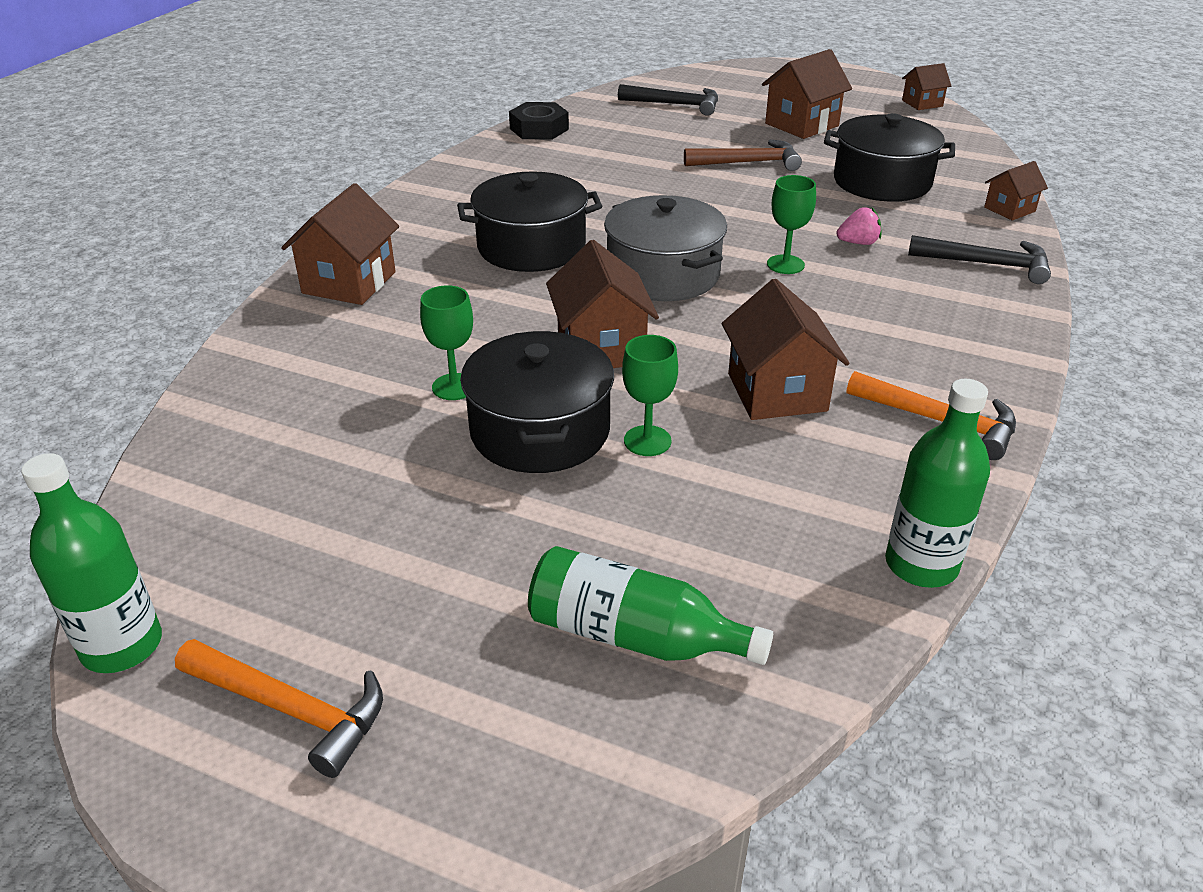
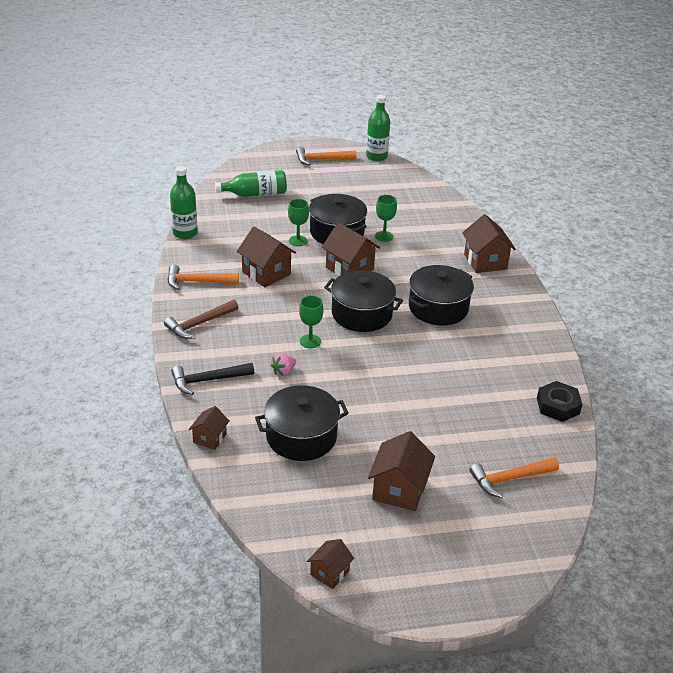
camera: 145 degrees right, 0 degrees up
grey pot [604,195,727,301] -> black pot [324,271,403,332]
black hammer [618,84,718,116] -> orange hammer [470,458,559,498]
brown hammer [684,140,802,171] -> brown hammer moved to [164,300,238,339]

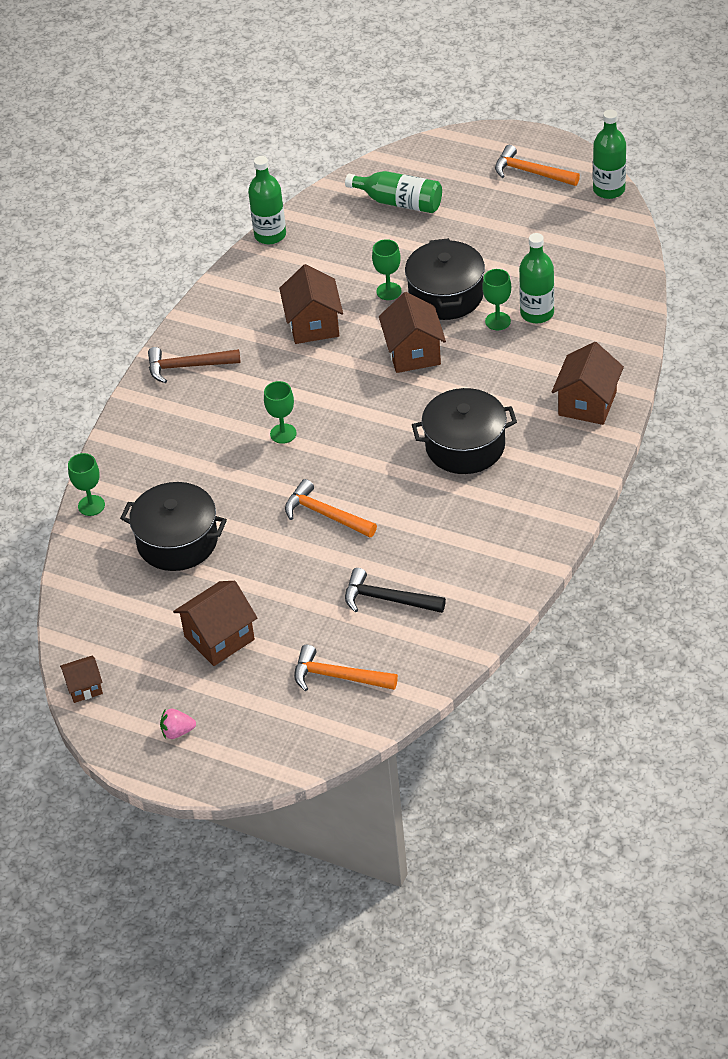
camera: 40 degrees right, 10 degrees up
orange hammer [168,264,239,290] -> orange hammer moved to [285,479,377,537]
black hammer [171,363,254,395] -> black hammer moved to [345,568,446,613]
brown house [189,406,229,450] -> green goblet [68,453,105,516]
pink strawberry [271,353,296,376] -> pink strawberry moved to [160,709,196,739]
black pot [324,271,403,332] -> none
black nut [537,381,582,422] -> none
none -> green bottle [519,233,554,323]

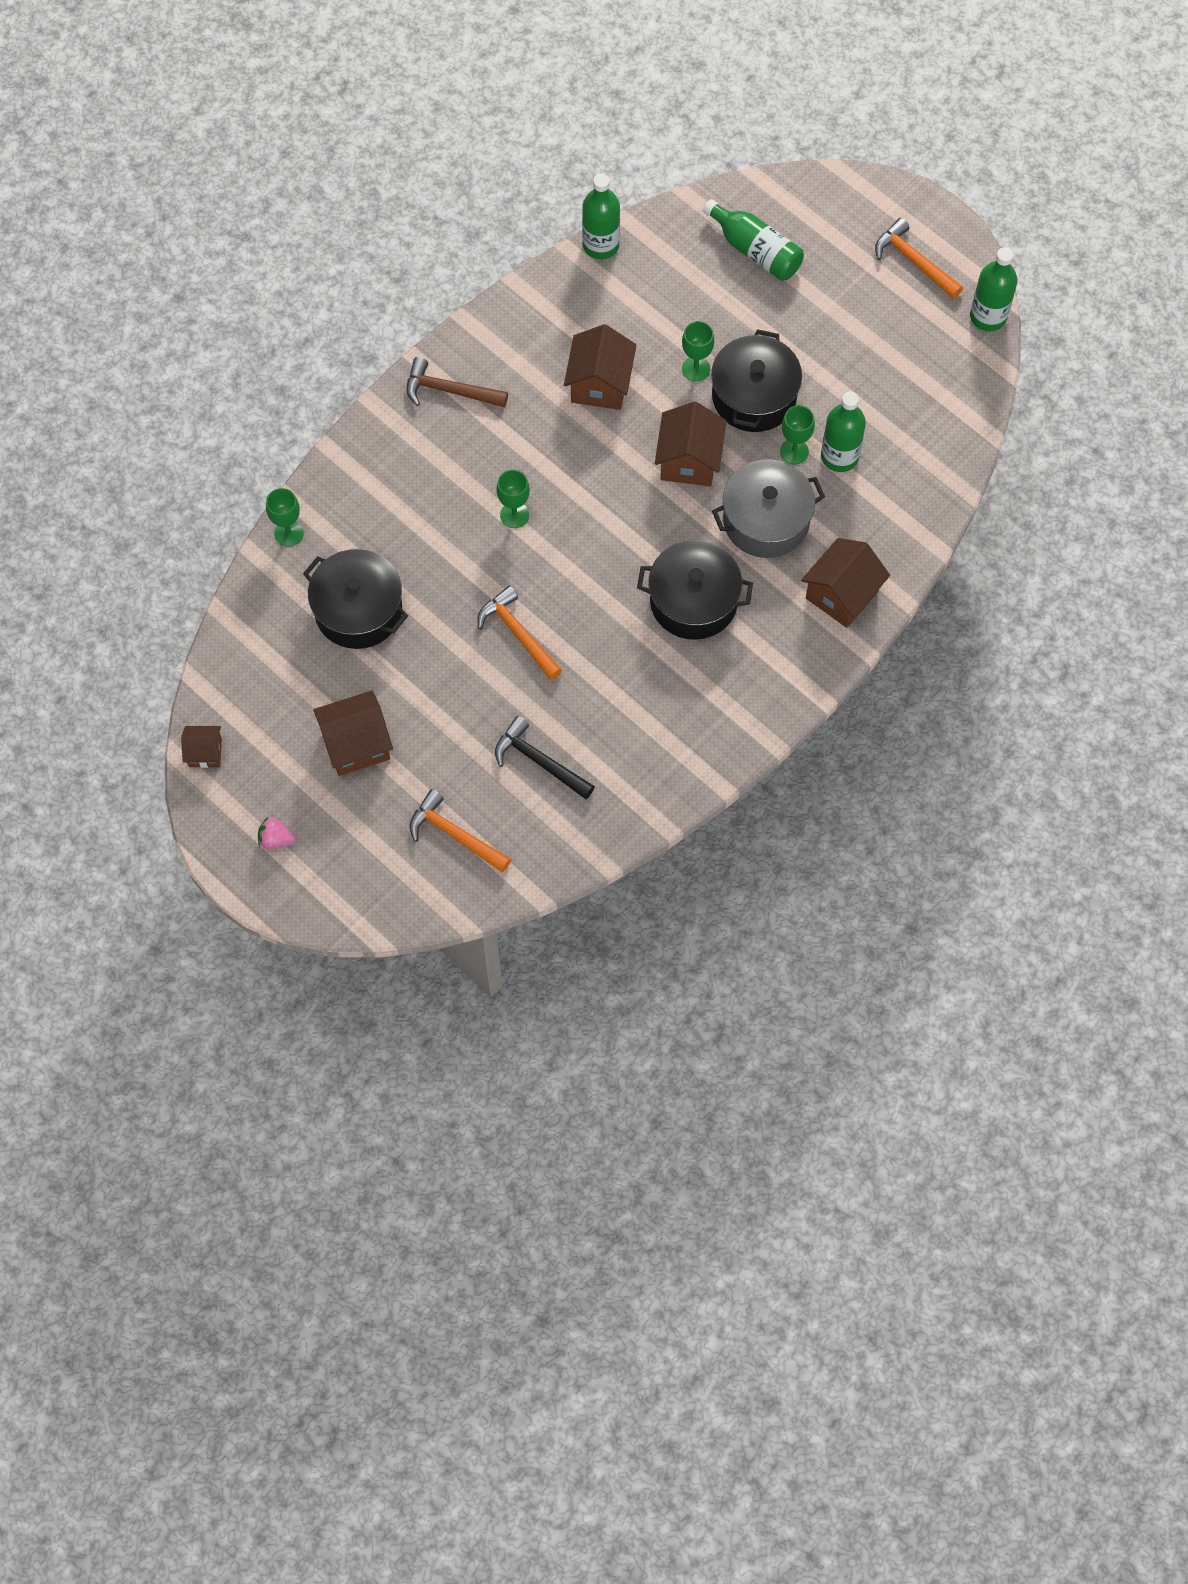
camera: 15 degrees right, 20 degrees up
none -> grey pot [712,459,825,558]

